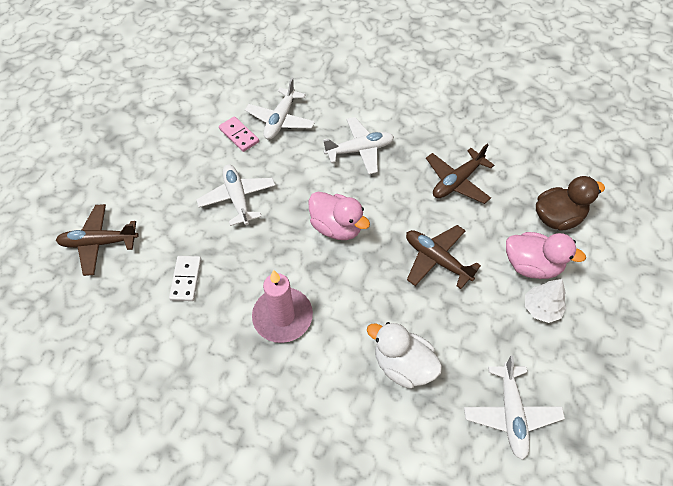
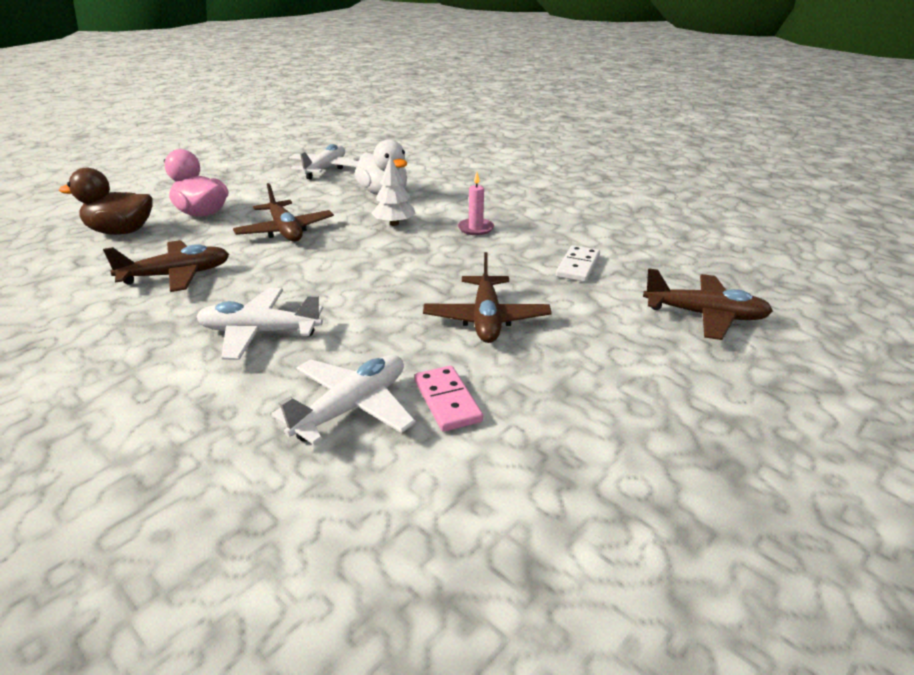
camera: 160 degrees left, 25 degrees down
white plane [196,164,276,226] -> brown plane [423,252,551,343]
pink candle [252,270,313,343] -> pink candle [458,172,494,235], size x0.55
pink duck [309,192,370,240] -> none
white tree [525,279,566,323] -> white tree moved to [371,156,416,226]

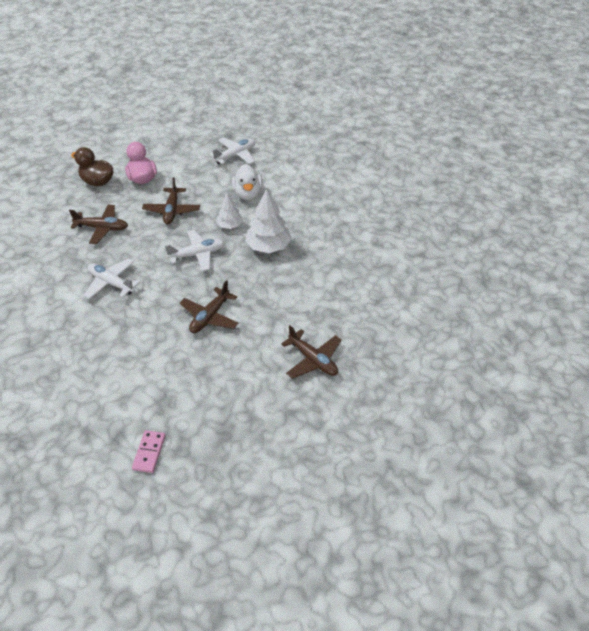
camera: 30 degrees right, 15 degrees up
white plane [271,355,416,445] -> white plane moved to [165,230,225,271]
pink domino [414,366,483,432] -> pink domino moved to [132,430,166,473]
pink candle [458,172,494,235] -> white tree [245,189,292,253]
white domino [556,245,600,282] -> none

